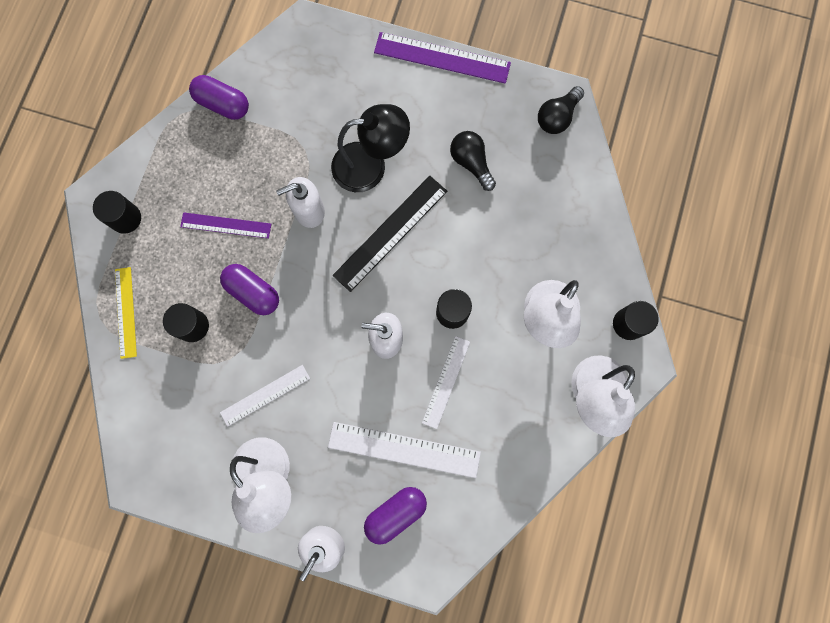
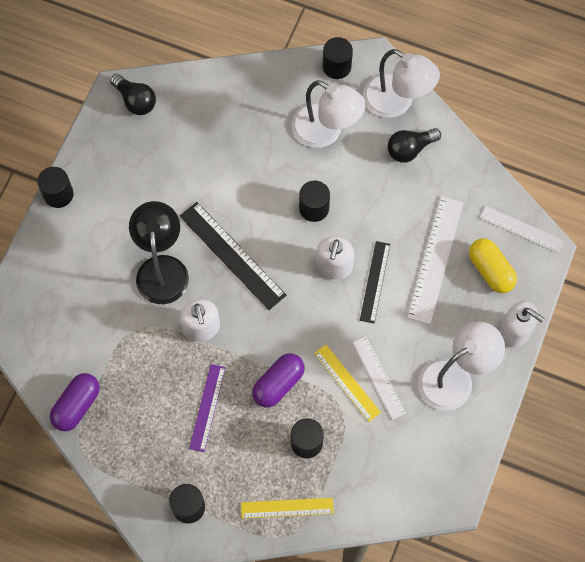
camera: 85 degrees left, 10 degrees down
purple capsule [364,487,427,545] -> yellow capsule [469,238,517,293]
purple ruler [374,32,511,84] -> black cylinder [37,167,74,208]
white ruler [422,336,470,429] -> white ruler moved to [480,206,564,253]
black light bulb [450,131,496,191] -> black light bulb moved to [387,128,441,163]
none -> yellow ruler [314,345,381,421]
none -> black ruler [360,241,390,324]

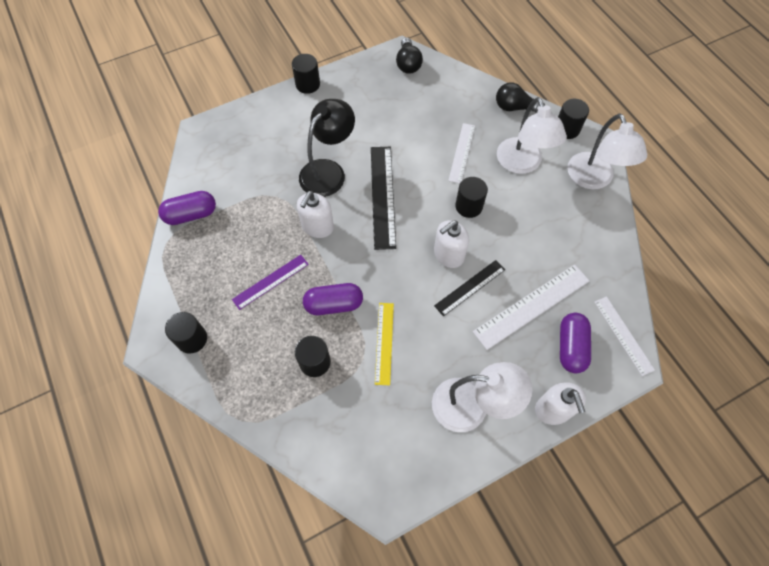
camera: 40 degrees right, 5 degrees down
yellow ruler [241,498,334,518] -> none
white ruler [352,336,406,420] -> white ruler moved to [448,123,475,183]
black light bulb [387,128,441,163] -> black light bulb moved to [496,82,545,112]
yellow capsule [469,238,517,293] -> purple capsule [560,313,591,373]

